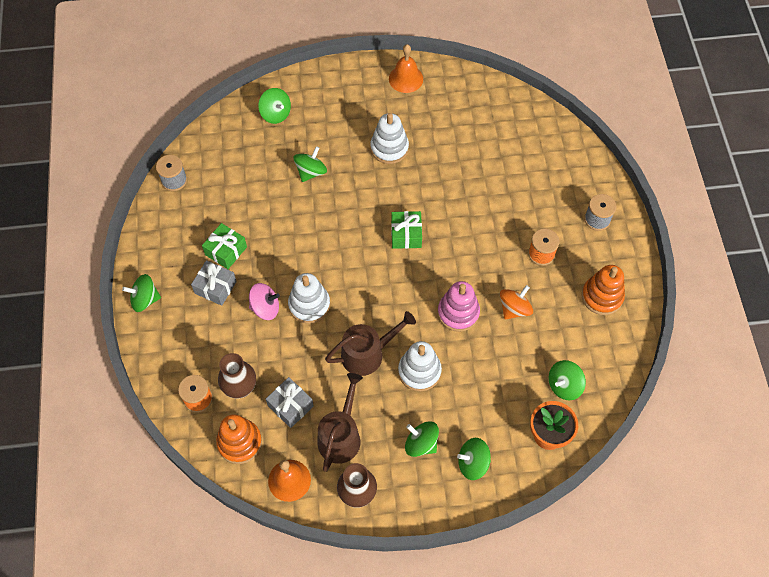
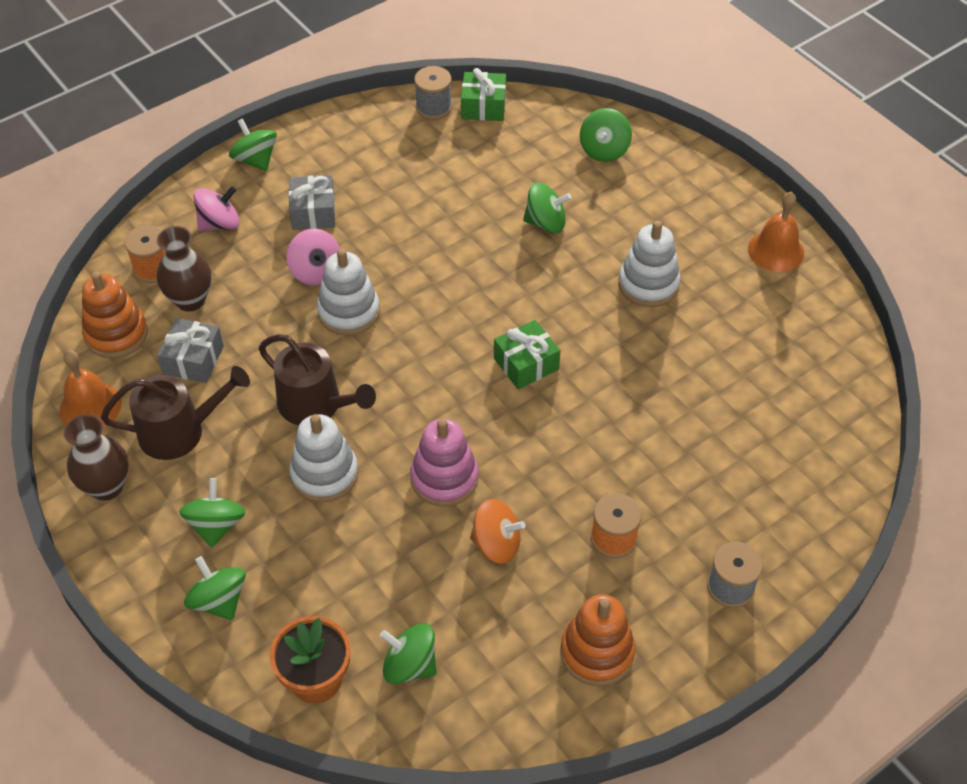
camera: 60 degrees right, 10 degrees down
green gift [202,223,247,269] -> green gift moved to [461,68,506,121]
none -> pink spinning top [193,186,240,231]

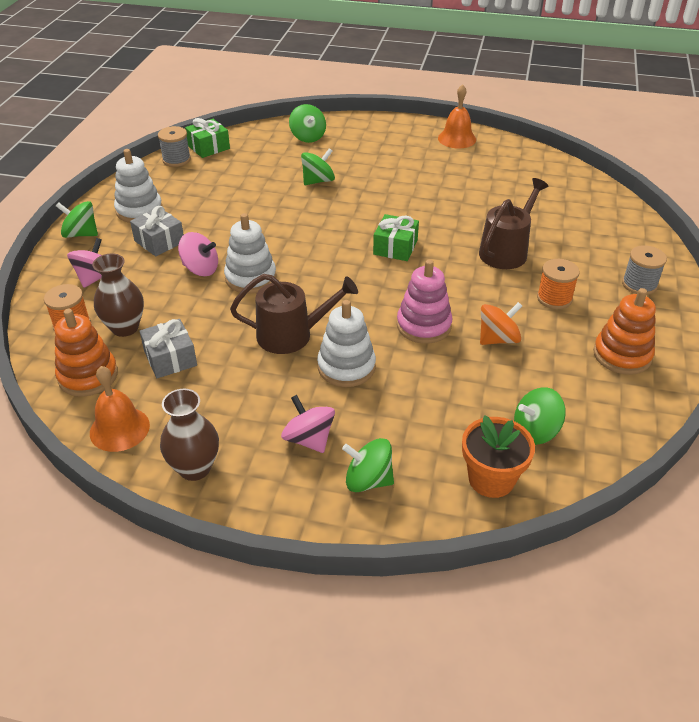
camera: 40 degrees left, 10 degrees down
brown watering can [101,366,250,460] -> brown watering can moved to [479,178,548,269]
green spinning top [179,478,246,548] -> pink spinning top [281,395,335,453]
white stacking toy [618,221,681,307] -> white stacking toy moved to [114,149,163,223]

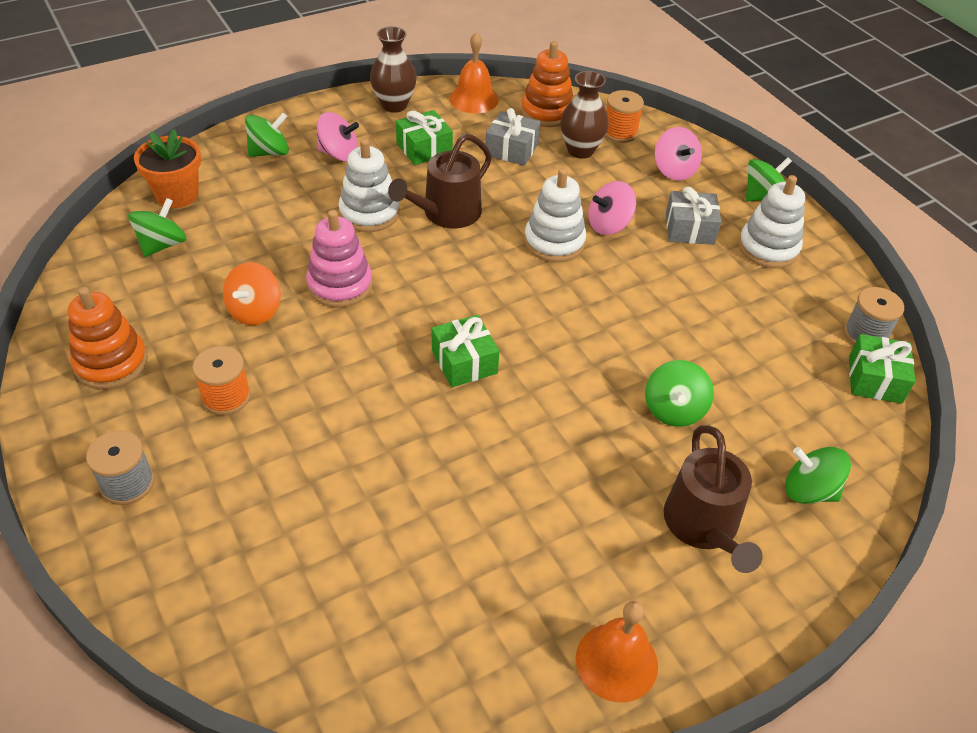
camera: 135 degrees right, 5 degrees up
brown watering can [479,178,548,269] -> brown watering can moved to [664,425,763,573]
none -> green gift [396,110,453,165]

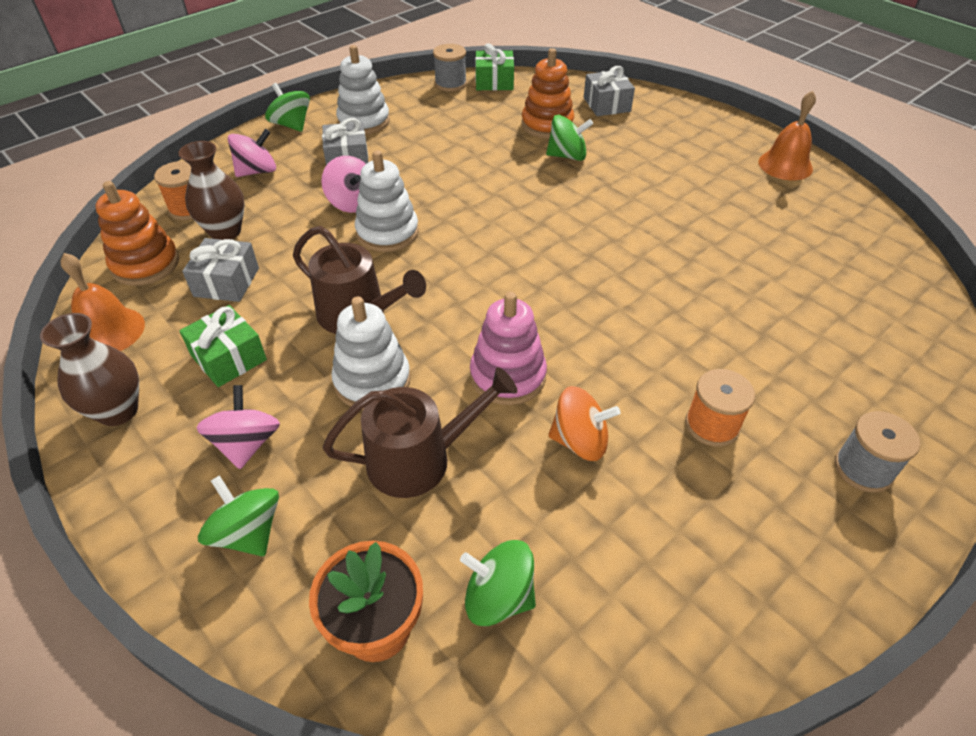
camera: 100 degrees left, 0 degrees up
orange stacking toy [68,287,148,390] -> orange stacking toy moved to [521,48,574,138]
green gift [432,315,500,387] -> none
brown watering can [664,425,763,573] -> brown watering can moved to [323,367,517,498]
green spinning top [785,447,851,504] -> grey gift [584,66,635,116]

